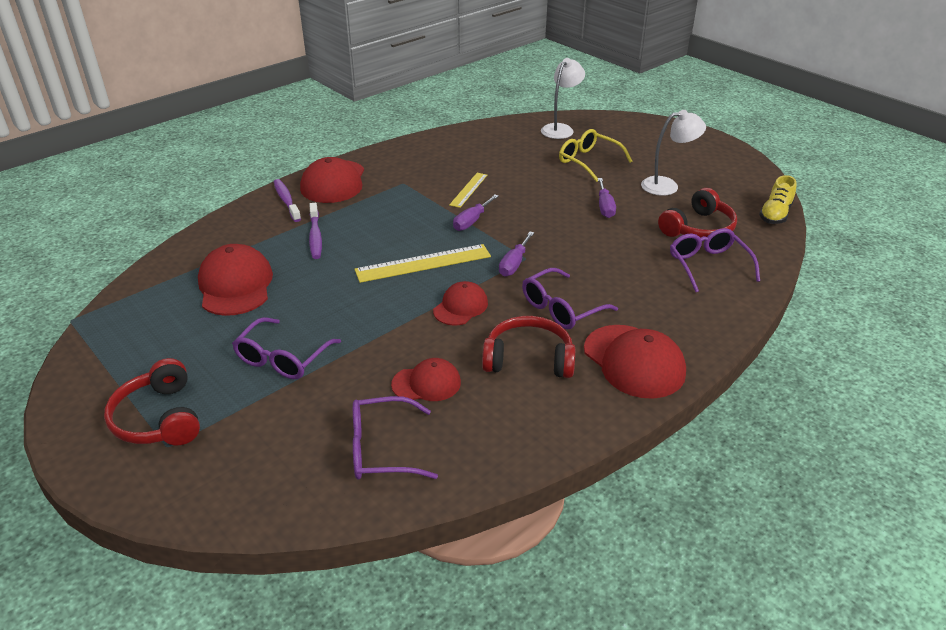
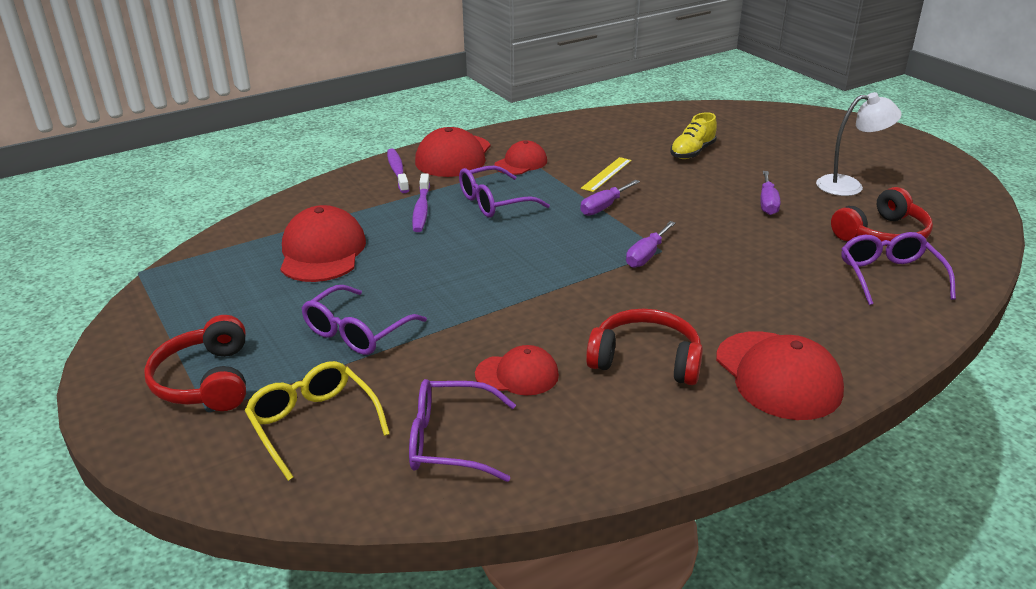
camera: 10 degrees right, 5 degrees down
yellow ruler [354,244,491,283] -> none
red cap [433,281,488,326] -> red cap moved to [494,140,547,175]
purple glasses [522,268,618,329] -> purple glasses moved to [459,165,550,218]
white lamp [541,58,585,139] -> none
yellow glasses [559,129,632,182] -> yellow glasses moved to [245,361,390,481]
yellow shoe [759,175,796,224] -> yellow shoe moved to [670,112,717,159]

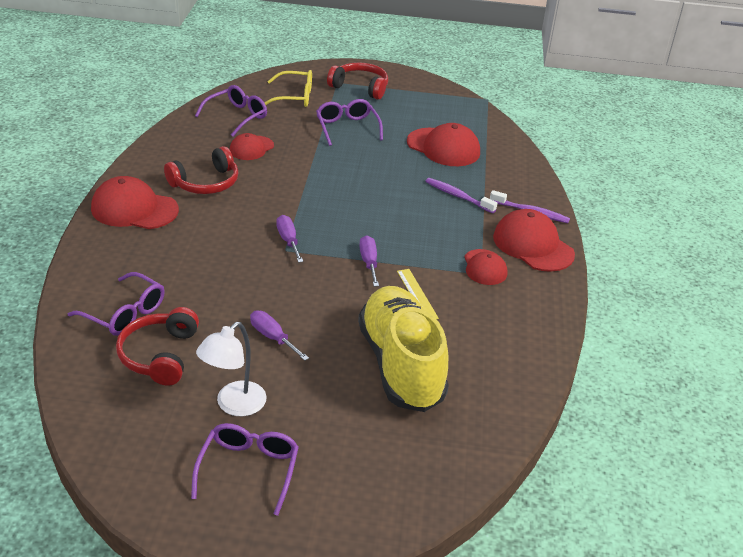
camera: 125 degrees right, 5 degrees up
purple glasses [459,165,550,218] -> purple glasses moved to [191,423,299,516]
yellow shoe [670,112,717,159] -> yellow shoe [358,286,449,412], size x2.18

